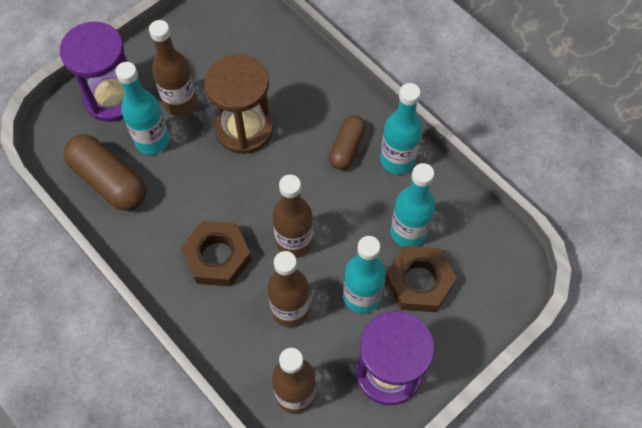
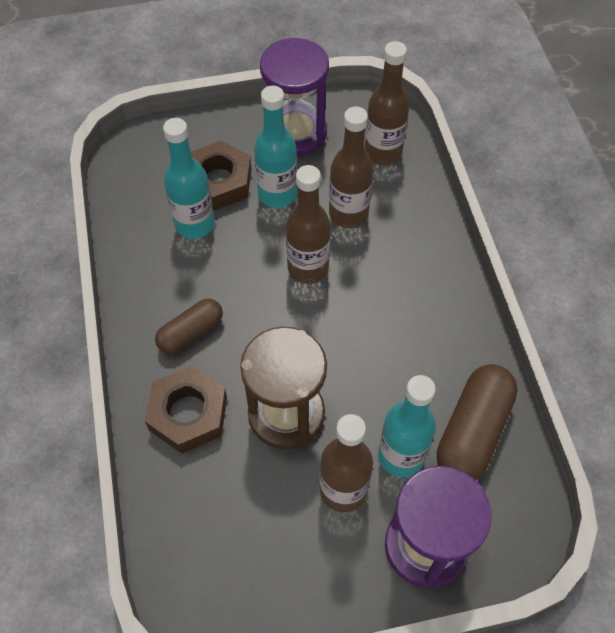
camera: 150 degrees left, 5 degrees down
brown capsule [64,134,146,211] -> brown capsule turned 45 degrees clockwise [437,364,518,480]
brown nut [181,221,252,286] -> brown nut moved to [145,366,227,453]
turquoise bottle [380,83,422,174] -> none

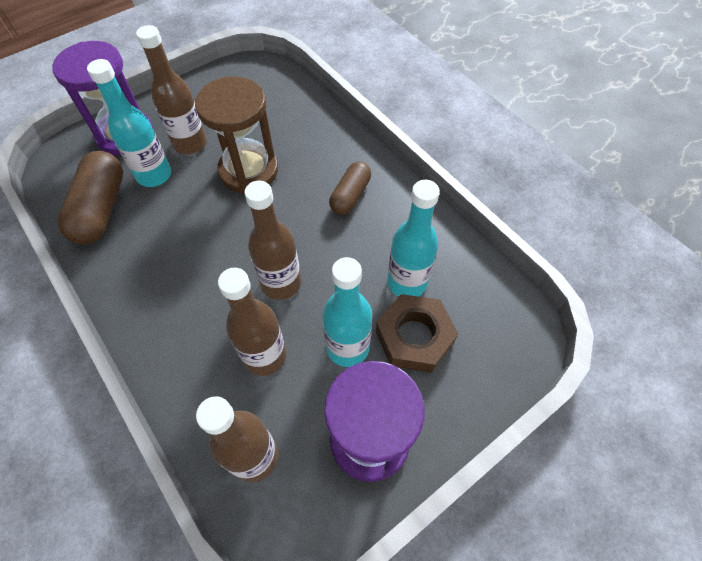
camera: 155 degrees right, 0 degrees up
brown nut [145,366,227,453] -> none

